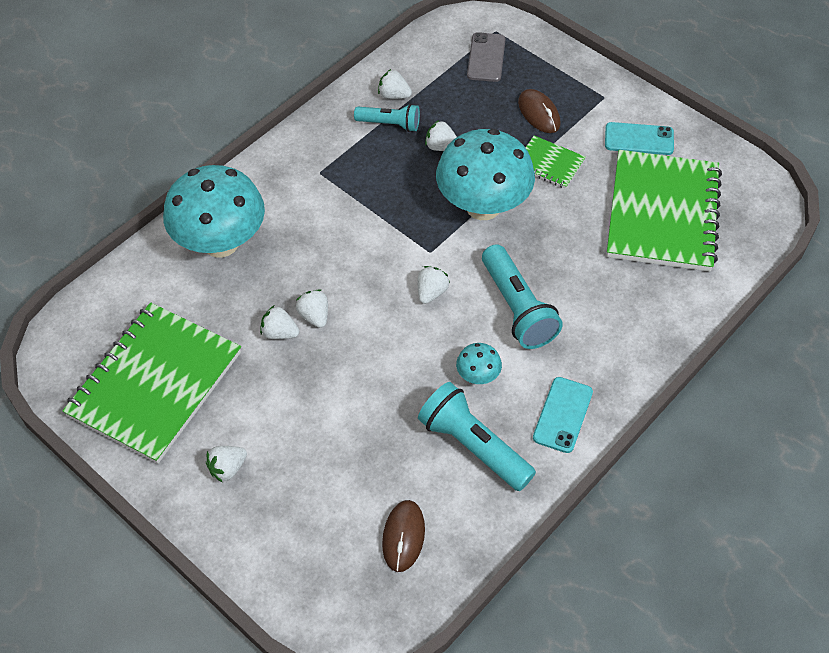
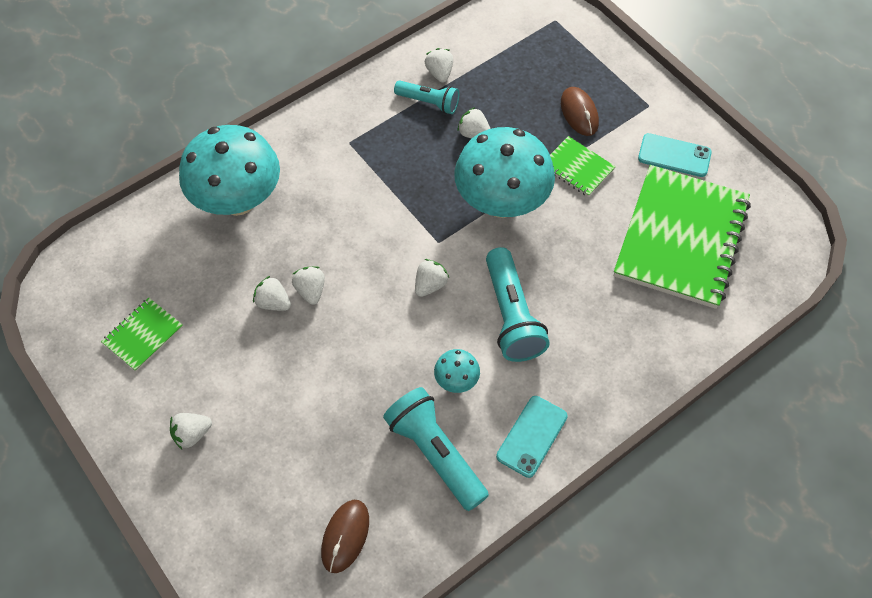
camera: 10 degrees right, 5 degrees up
green notebook [62,302,241,464] -> green notebook [101,298,183,372], size x0.45
white strawberry [378,69,412,99] -> white strawberry turned 45 degrees clockwise [425,48,453,83]
grey phone [467,32,506,82] -> none

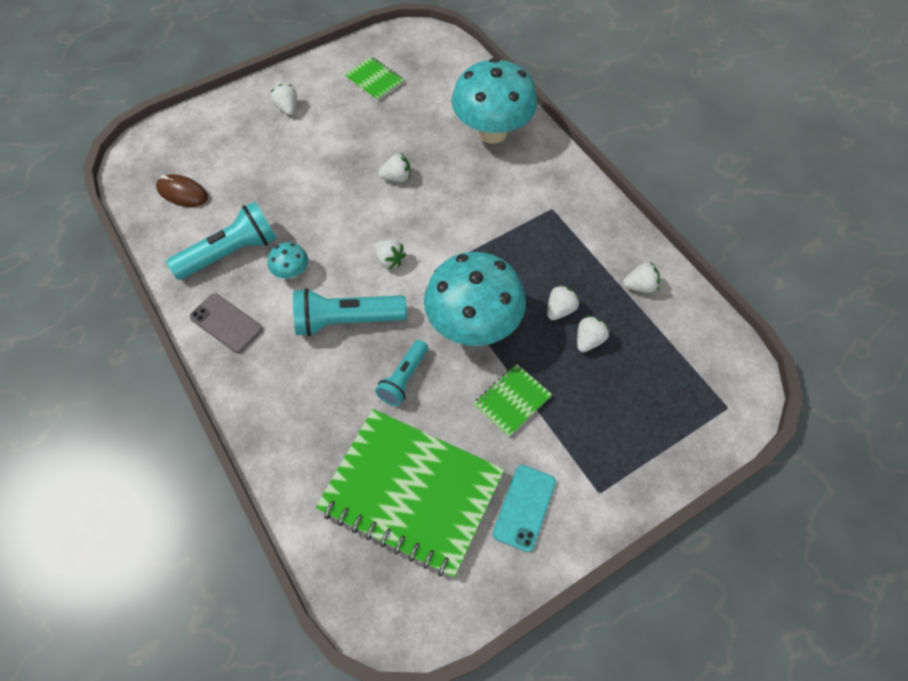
camera: 95 degrees right, 0 degrees up
white strawberry [253,276,291,311] -> white strawberry moved to [577,315,609,352]
turquoise flashlight [394,81,459,114] -> turquoise flashlight moved to [375,340,428,406]
turquoise phone [496,396,568,478] -> grey phone [190,293,263,353]
brown mouse [561,87,599,136] -> none

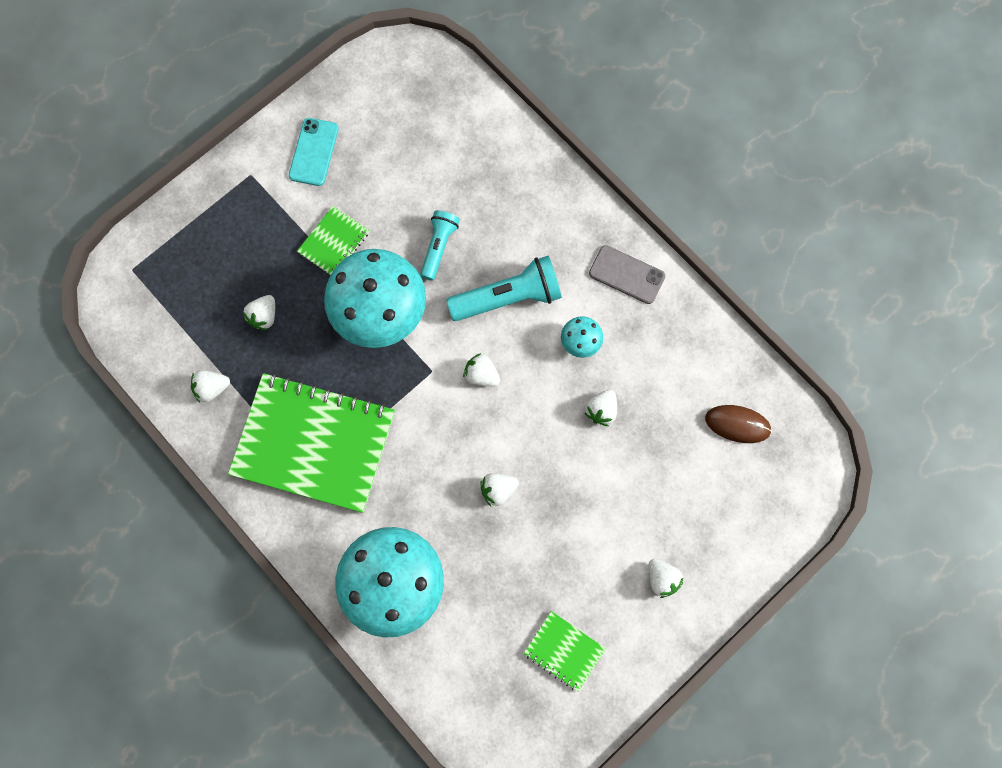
camera: 170 degrees right, 15 degrees up
turquoise flashlight [166,202,277,280] -> none
green notebook [315,409,505,578] -> green notebook moved to [228,373,395,513]
white strawberry [547,285,579,320] -> white strawberry moved to [585,390,617,426]

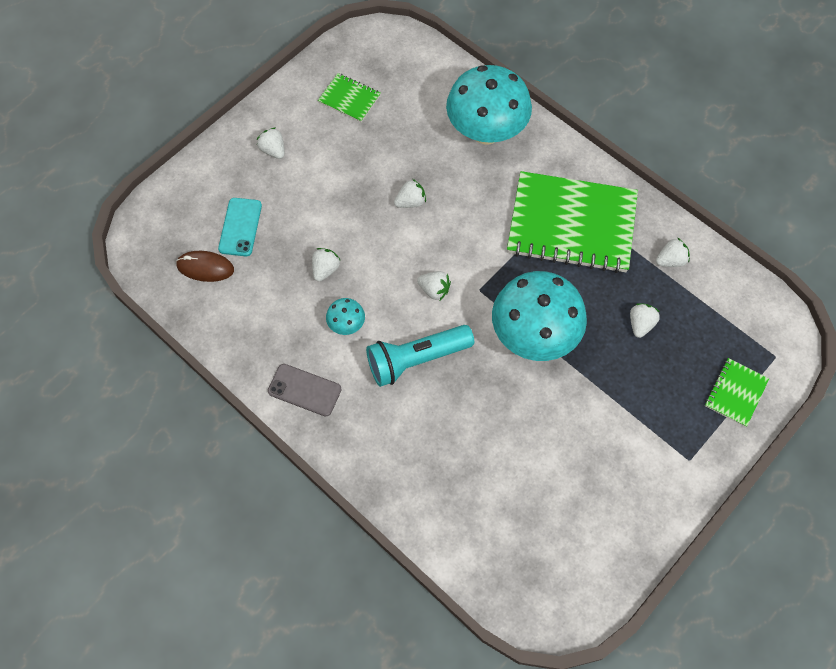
camera: 175 degrees right, 10 degrees down
turquoise phone [289,118,339,186] -> turquoise phone moved to [218,198,262,256]
green notebook [297,206,369,275] -> green notebook moved to [705,358,769,427]
turquoise flashlight [420,210,460,281] -> none

